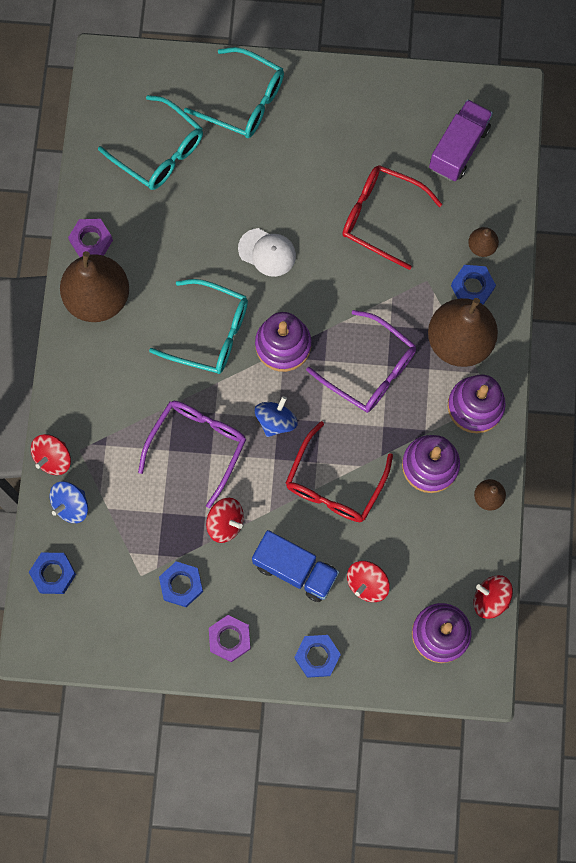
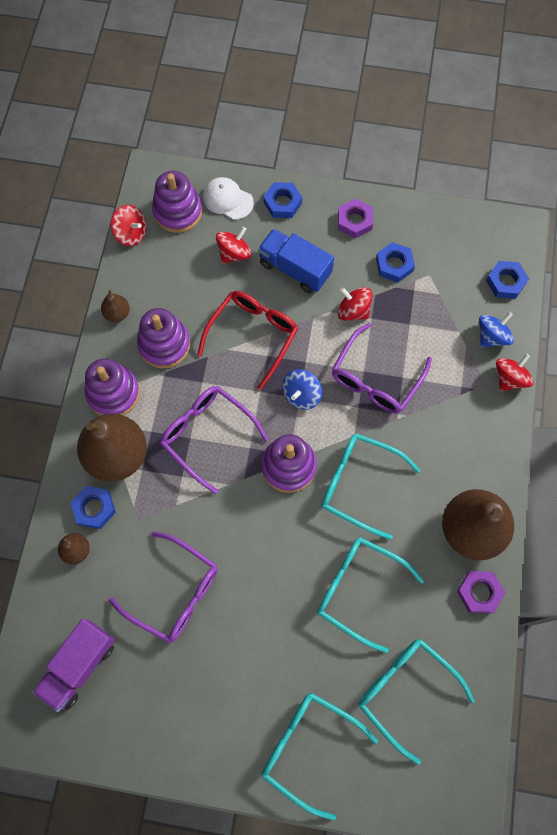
camera: 175 degrees left, 5 degrees down
white cap [238,228,296,277] -> white cap moved to [203,177,254,220]
red glasses [342,165,442,270] -> purple glasses [109,531,218,643]
none -> turquoise glasses [317,537,424,653]

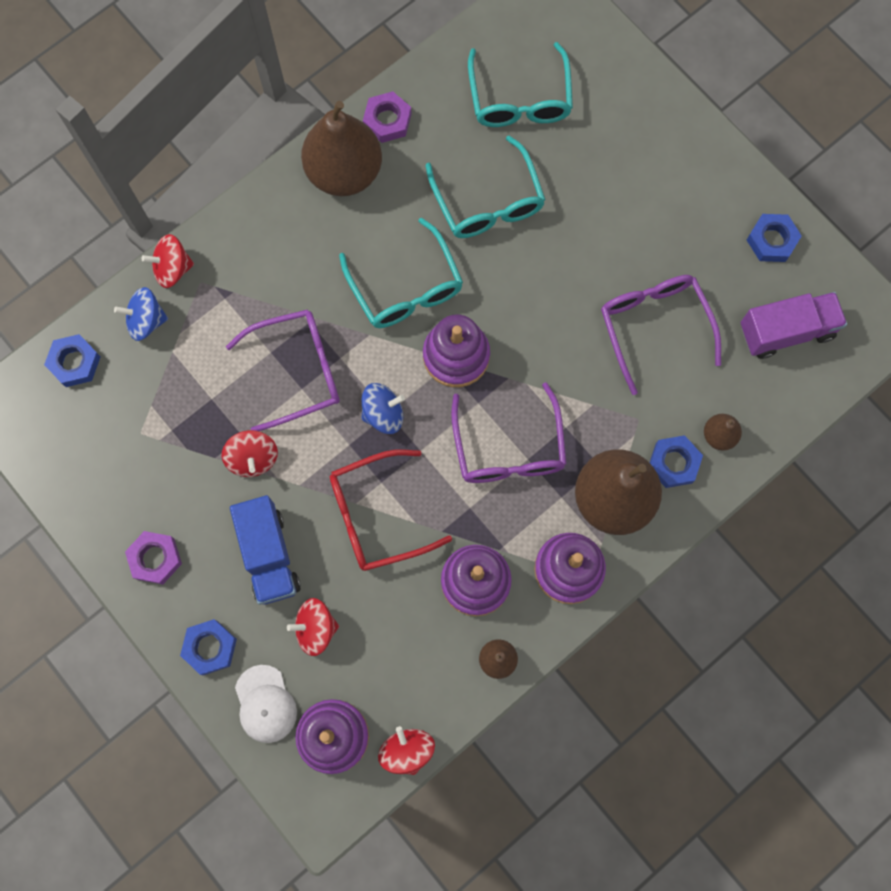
camera: 140 degrees left, 5 degrees up
turquoise glasses [262,693,378,820] -> none
blue nut [376,242,415,282] -> blue nut moved to [747,214,802,262]

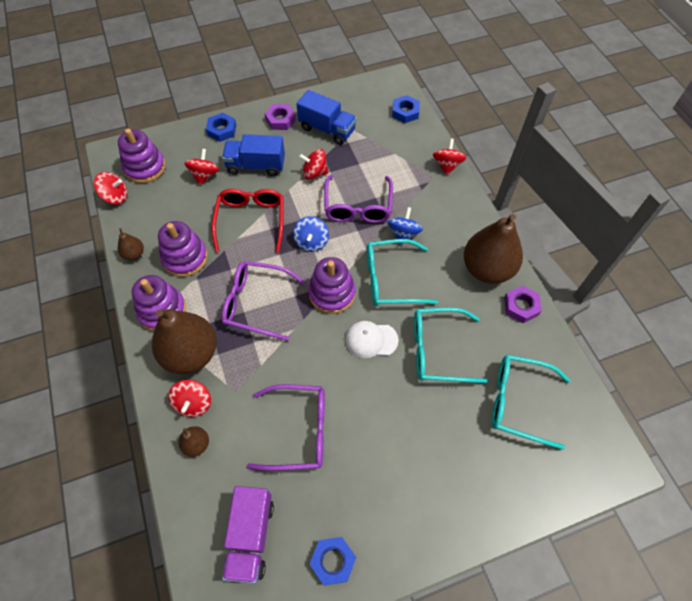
camera: 110 degrees right, 15 degrees down
blue spinning top [114,287,168,341] -> blue spinning top moved to [388,207,423,245]
white cap [235,665,297,743] -> white cap moved to [345,321,398,358]
blue nut [650,435,703,488] -> red spinning top [168,379,211,417]
none -> blue truck [297,90,357,145]

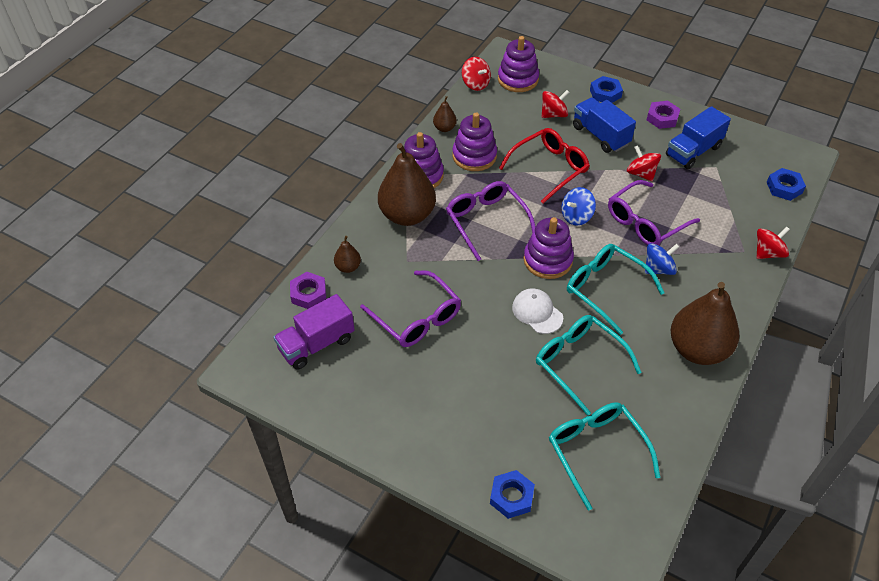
camera: 50 degrees right, 10 degrees down
red spinning top [168,379,211,417] -> none
blue truck [297,90,357,145] -> blue truck turned 60 degrees clockwise [666,106,731,169]
blue nut [310,537,356,585] -> blue nut moved to [490,470,535,519]
purple nut [504,285,542,323] -> purple nut moved to [290,272,326,309]

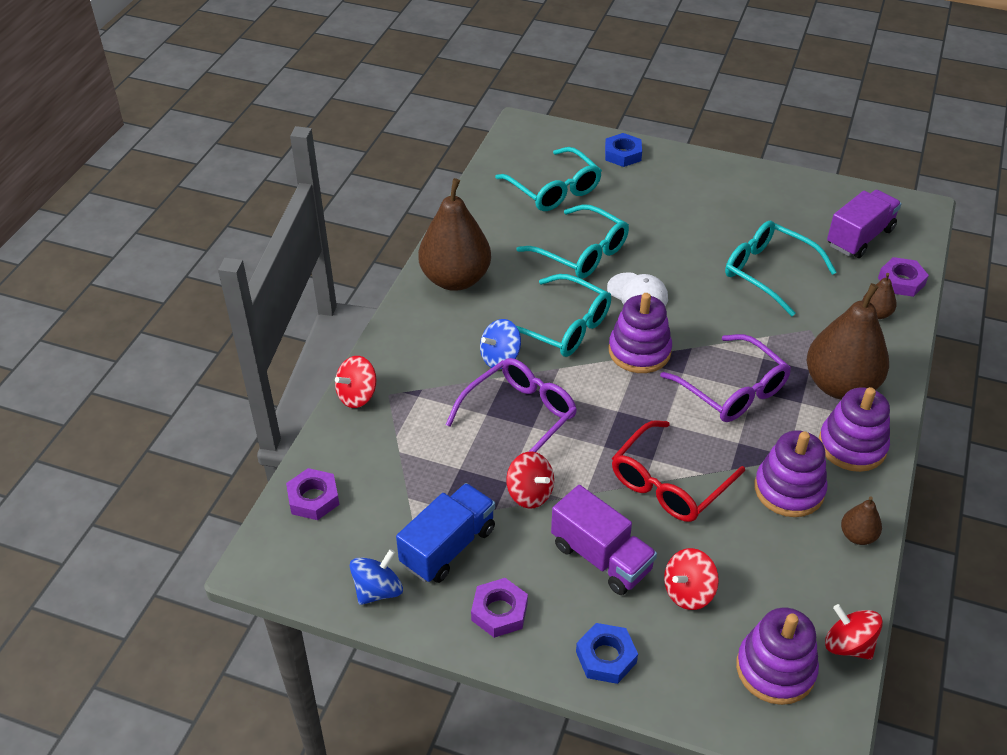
camera: 170 degrees right, 5 degrees down
purple glasses [360,270,461,347] -> turquoise glasses [725,221,837,316]
blue spinning top [561,187,596,226] -> blue spinning top moved to [350,549,403,605]
blue truck [573,97,636,153] -> purple truck [551,485,657,595]
blue nut [767,168,806,201] -> purple nut [286,468,339,520]

